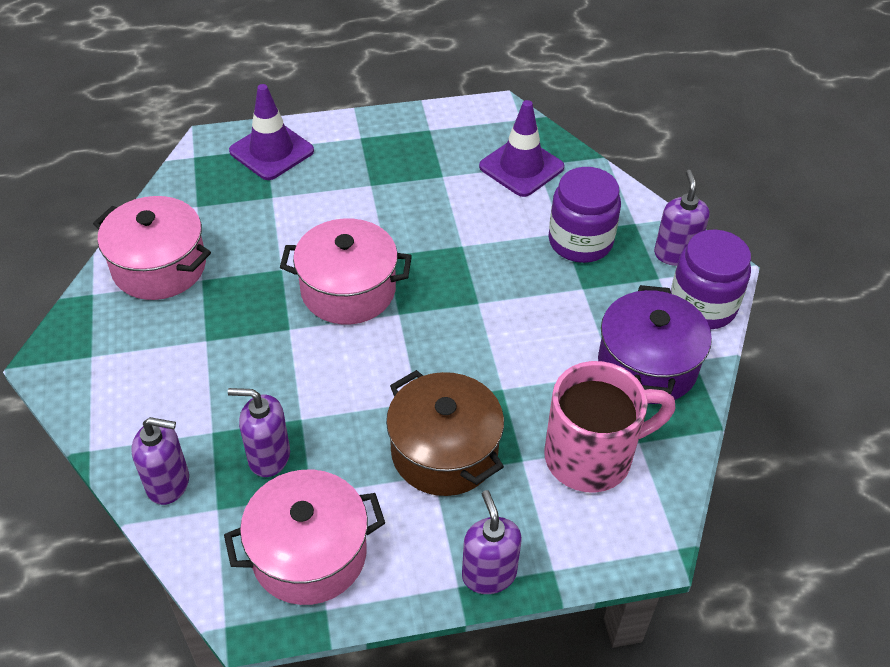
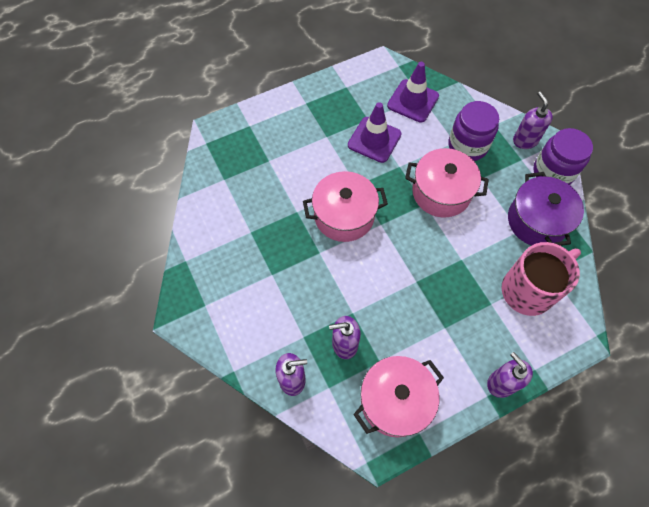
camera: 15 degrees left, 15 degrees up
pink pot [93,196,211,300] -> pink pot moved to [405,148,489,218]
purple traffic cone [229,84,314,180] -> purple traffic cone moved to [348,102,401,163]
brown pot [386,370,504,496] -> none

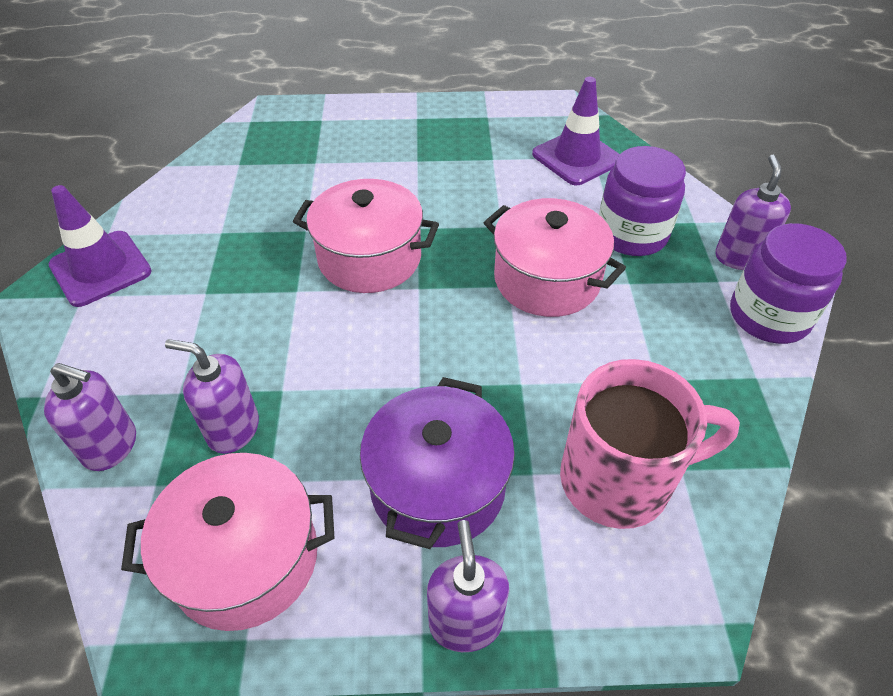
camera: 25 degrees right, 15 degrees down
purple traffic cone [348,102,401,163] -> purple traffic cone moved to [48,185,152,307]
purple pot [508,172,584,246] -> purple pot moved to [360,377,515,549]

